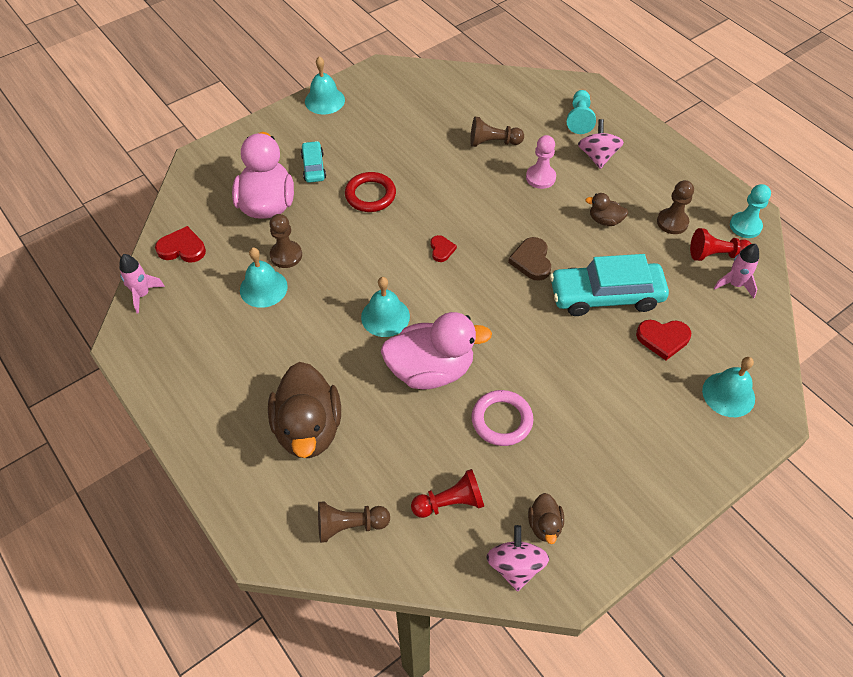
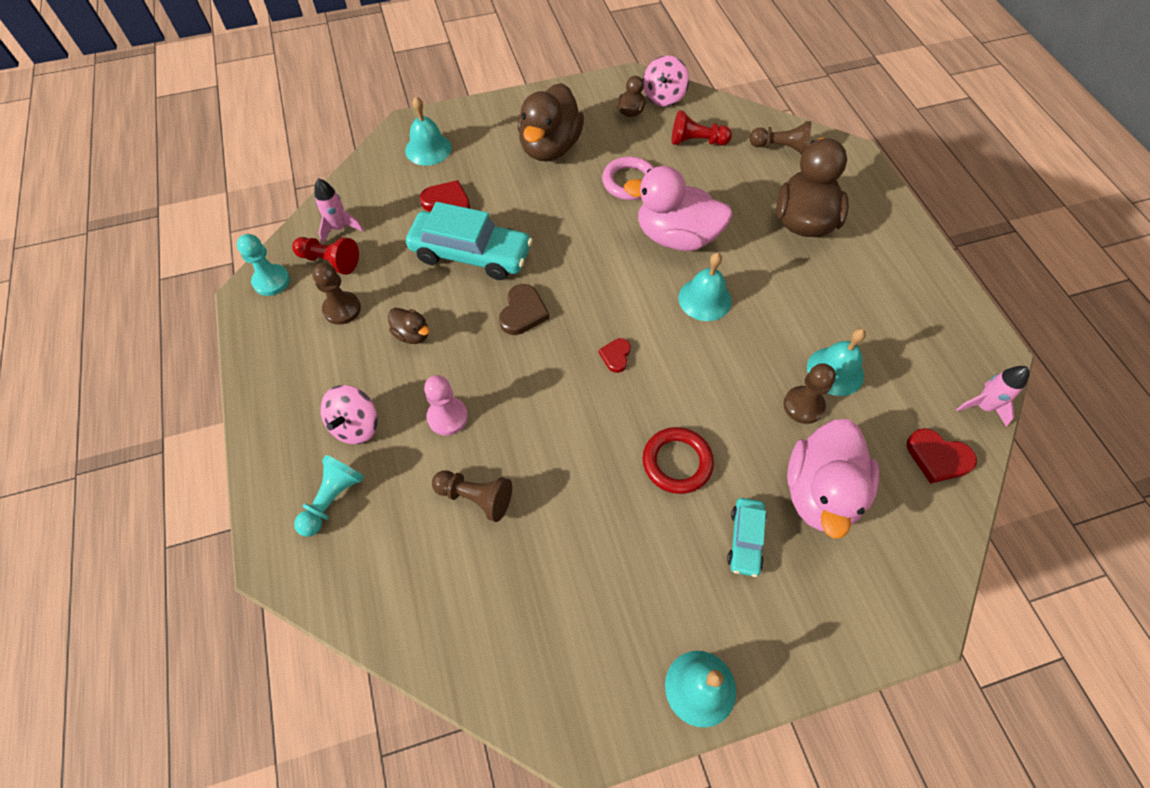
camera: 160 degrees left, 5 degrees up
none -> brown duck [518,83,584,161]

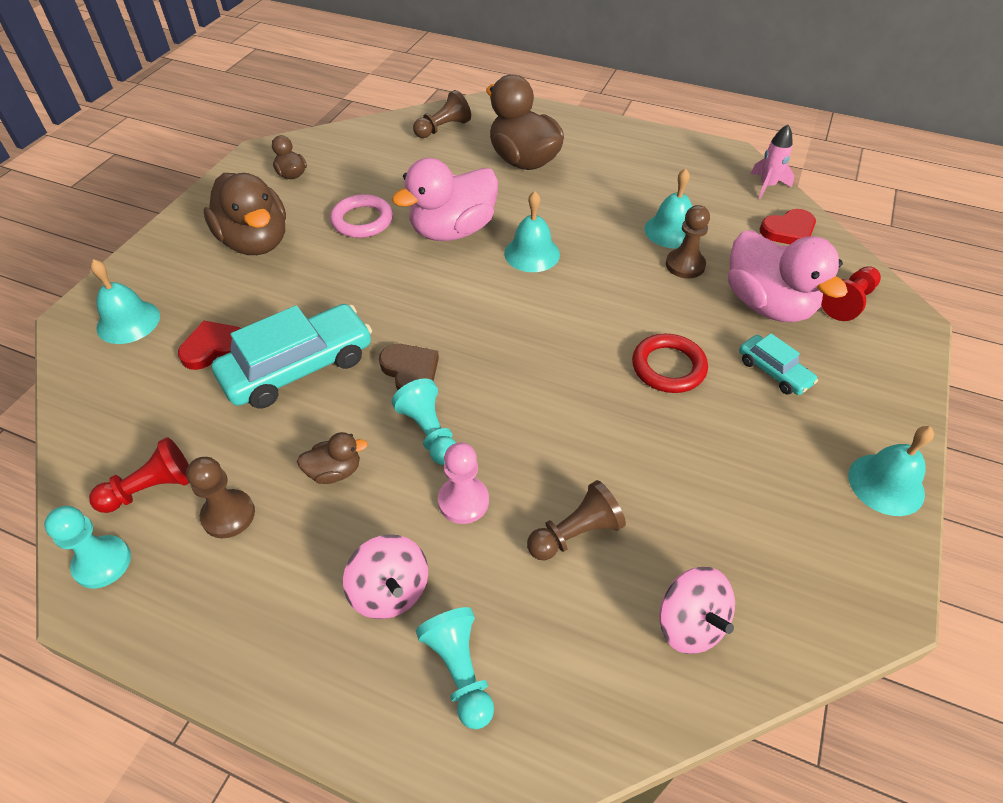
camera: 50 degrees left, 10 degrees down
pink rocket [314,178,363,244] -> none
red heart [599,338,631,373] -> none
pink spinning top [643,56,689,107] -> pink spinning top moved to [660,567,735,654]
red pawn [672,110,732,145] -> red pawn moved to [821,266,881,321]
none -> turquoise pawn [392,378,456,465]

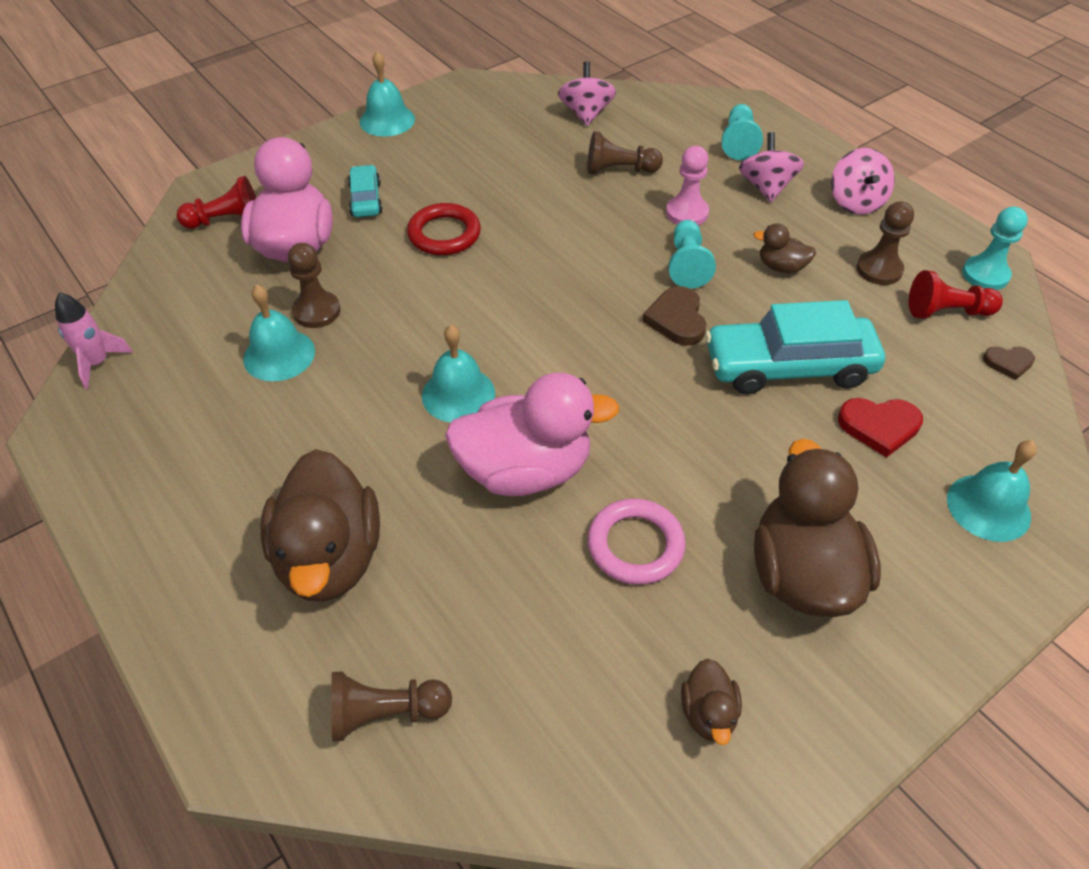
camera: 150 degrees left, 0 degrees up
red heart [760,209,816,244] -> none
none -> pink spinning top [831,148,895,215]
none -> brown heart [983,346,1035,380]

